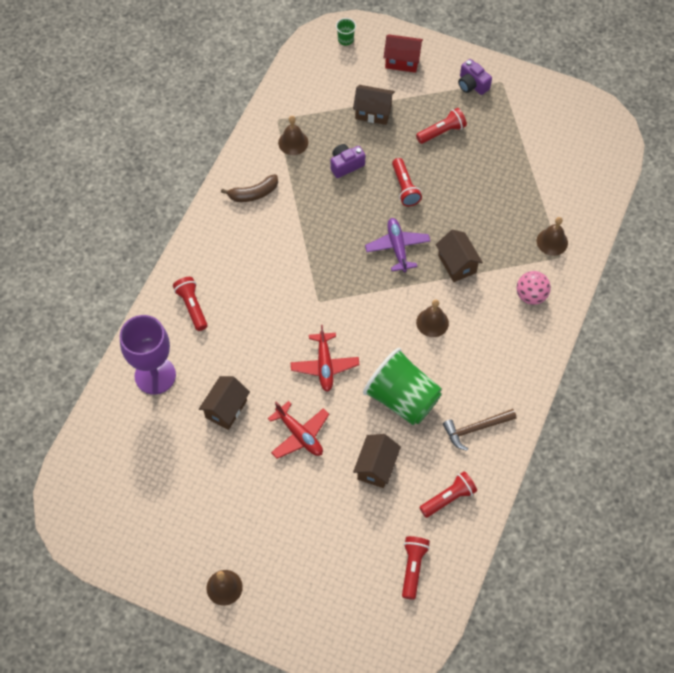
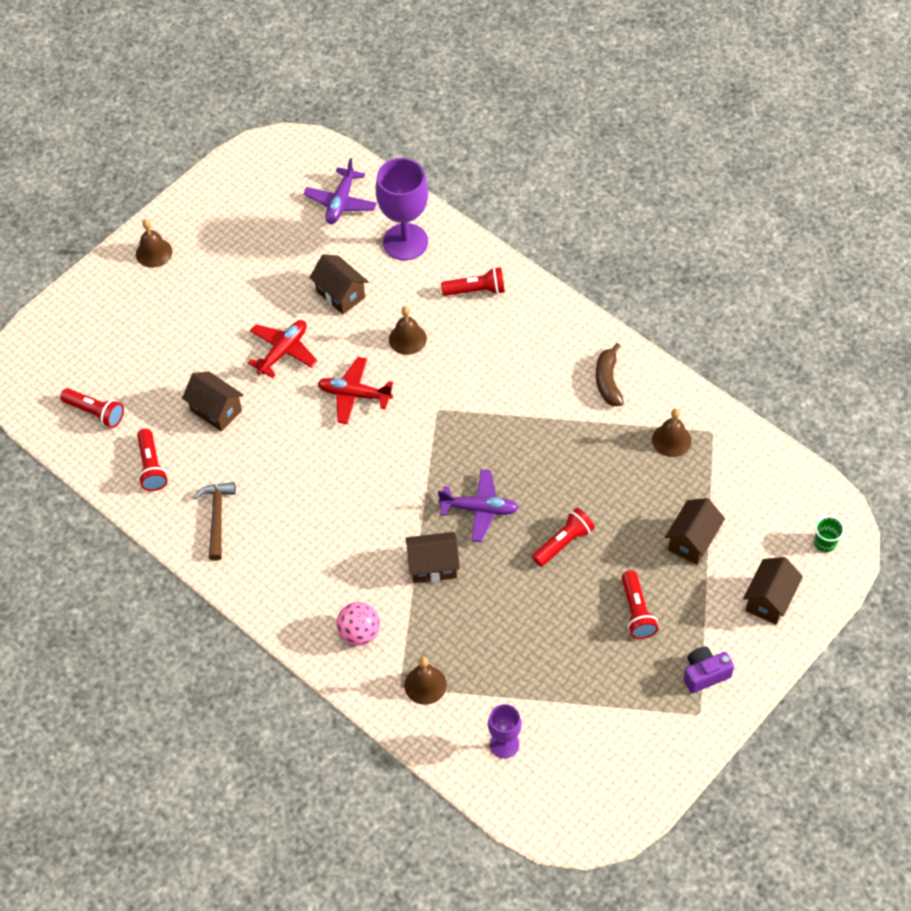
camera: 110 degrees right, 5 degrees down
red plane [268,401,329,459] -> red plane turned 150 degrees clockwise [248,320,318,378]
purple camera [331,144,366,178] -> none
green cup [363,348,442,425] -> none
red house [383,34,423,73] -> brown house [743,557,803,625]
red flashlight [392,158,422,206] -> red flashlight turned 135 degrees clockwise [532,508,595,567]
brown bell [416,299,449,337] -> brown bell moved to [389,306,427,355]
none -> purple plane [303,158,377,224]
none -> purple goblet [488,704,522,758]

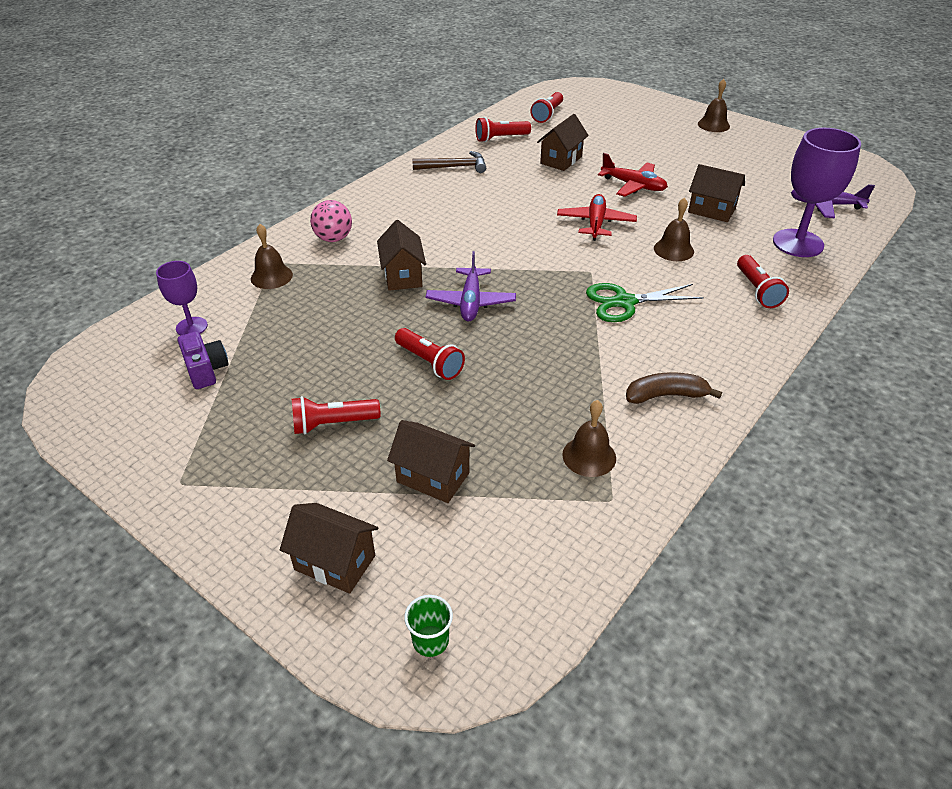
camera: 85 degrees right, 15 degrees down
brown house [309,254,368,314] -> brown house turned 75 degrees clockwise [688,164,745,222]
purple camera [683,646,734,693] -> purple camera moved to [178,332,228,389]
none -> green scissors [586,283,704,322]

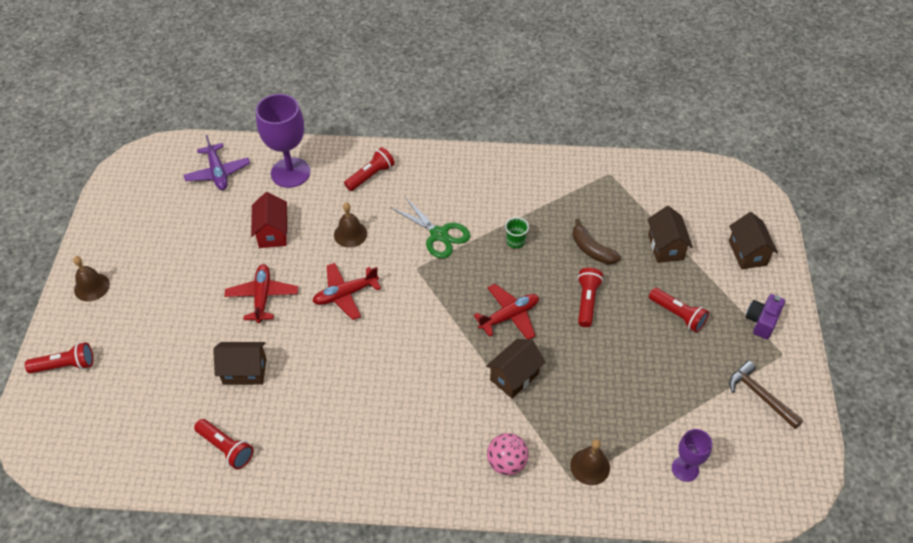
camera: 125 degrees left, 10 degrees up
purple camera [178,332,228,389] -> purple camera moved to [746,294,785,339]
green cup [404,595,453,657] -> green cup moved to [505,217,529,248]
brown hammer [412,151,486,173] -> brown hammer moved to [729,361,803,429]
purple plane [426,251,516,322] -> red plane [473,284,539,339]
red flashlight [530,92,563,123] -> red flashlight moved to [25,342,93,374]
brown bell [562,400,616,477] -> none
brown banana [626,372,722,404] -> brown banana moved to [572,218,621,264]
brown house [688,164,745,222] -> red house [251,192,287,248]

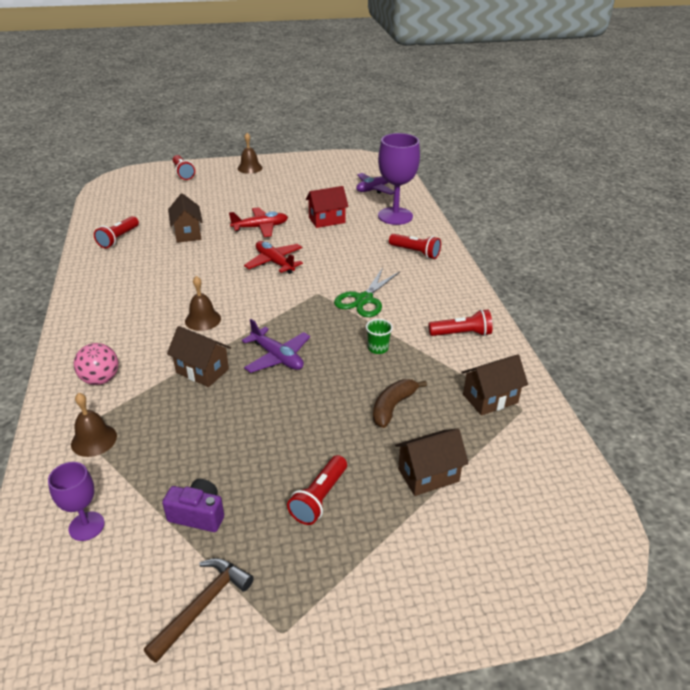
camera: 75 degrees right, 15 degrees down
brown bell [334,202,367,248] -> brown bell moved to [185,276,221,331]
red plane [473,284,539,339] -> purple plane [242,319,310,373]
red flashlight [577,268,603,327] -> red flashlight moved to [428,309,493,336]
brown house [729,212,778,269] -> brown house moved to [461,354,528,416]
purple camera [746,294,785,339] -> purple camera moved to [162,479,224,532]

